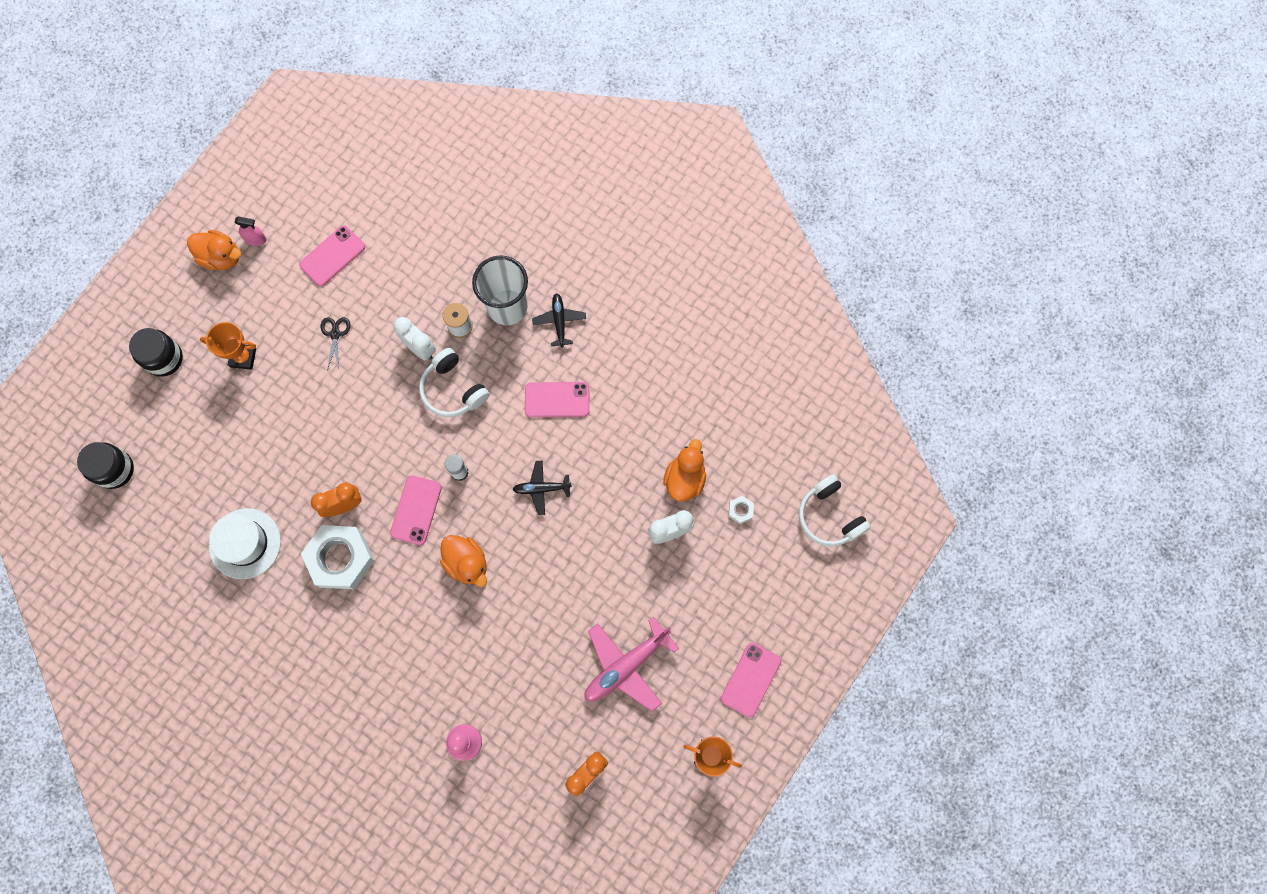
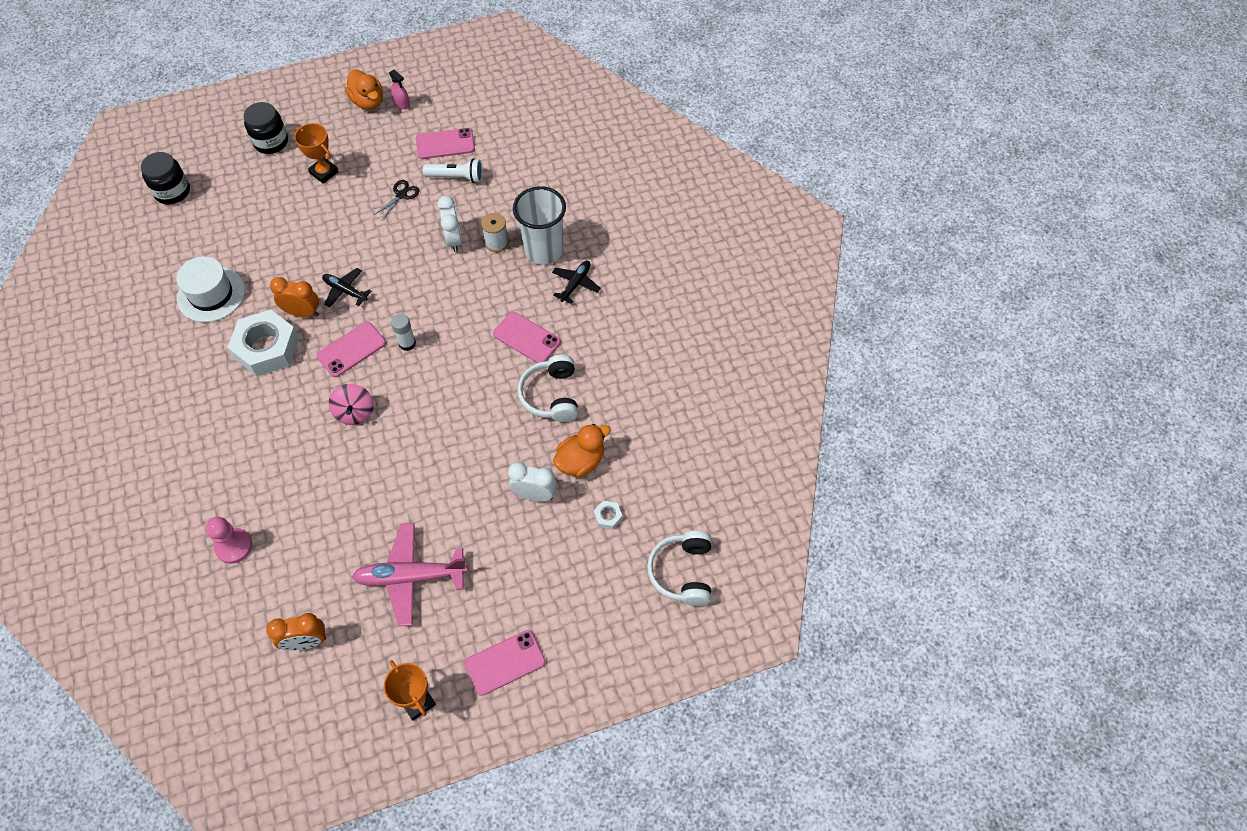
camera: 35 degrees right, 15 degrees down
white headphones [419,348,490,417] -> white headphones moved to [517,355,578,422]
orange duck [440,535,487,587] -> pink spinning top [329,384,374,425]
black plane [512,460,572,515] -> black plane moved to [322,268,372,308]
none -> white flashlight [423,158,483,183]

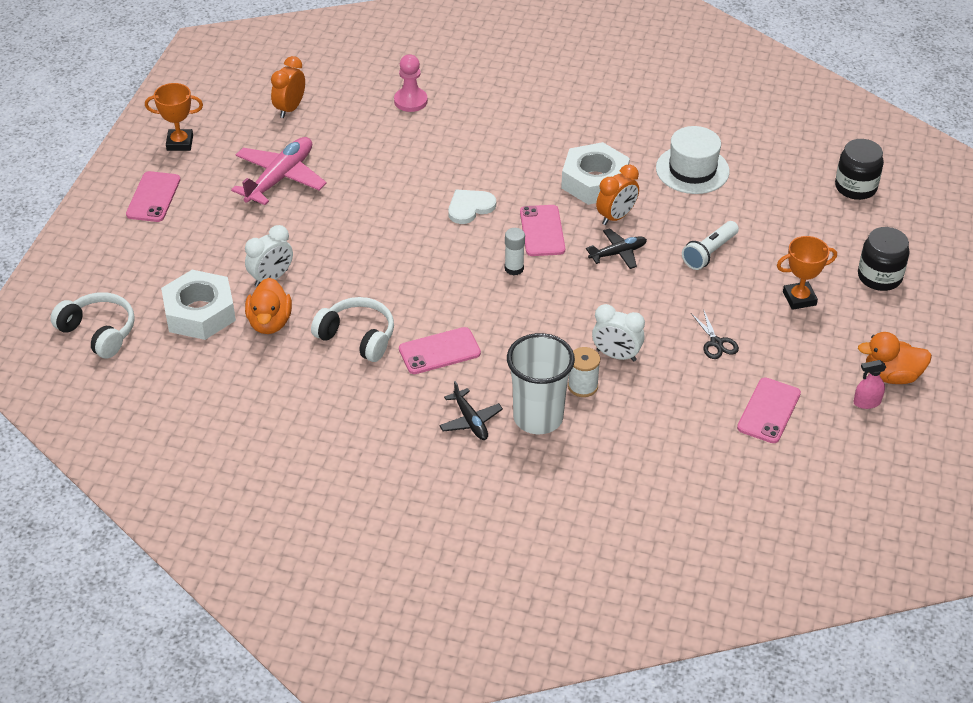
camera: 125 degrees right, 15 degrees down
pink spinning top [329,384,374,425] -> white heart [448,190,496,224]
white flashlight [423,158,483,183] -> white flashlight moved to [682,221,739,270]
white nut [594,501,623,530] -> white nut [161,270,236,340], size x2.46

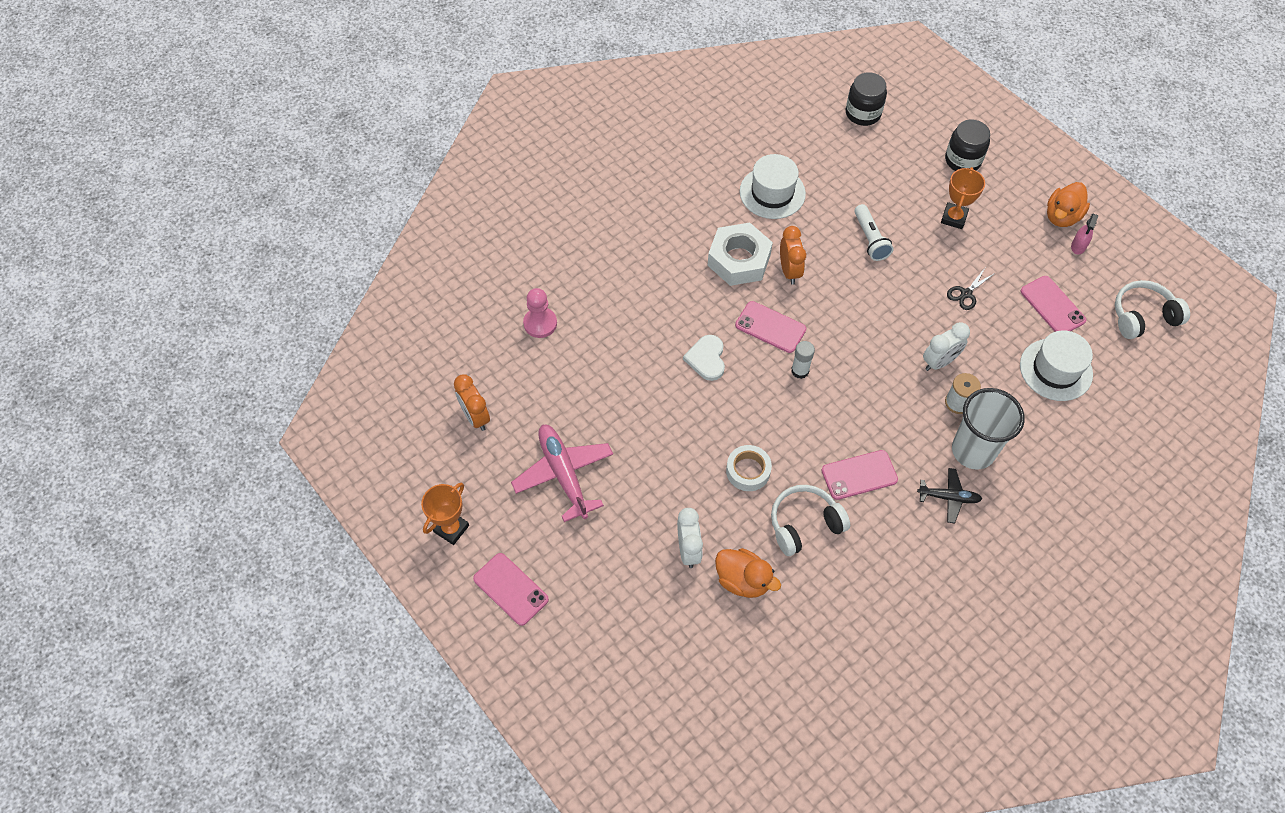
camera: 55 degrees left, 15 degrees up
white headphones [50,292,135,358] -> white headphones moved to [1115,280,1190,339]
white nut [161,270,236,340] -> none
pink phone [399,327,481,374] -> pink phone turned 60 degrees clockwise [822,450,898,500]
black plane [586,228,647,269] -> none
black scissors [691,309,739,359] -> black scissors turned 120 degrees clockwise [947,268,995,310]
none -> white tape [726,445,772,491]
none -> white hat [1020,330,1093,401]

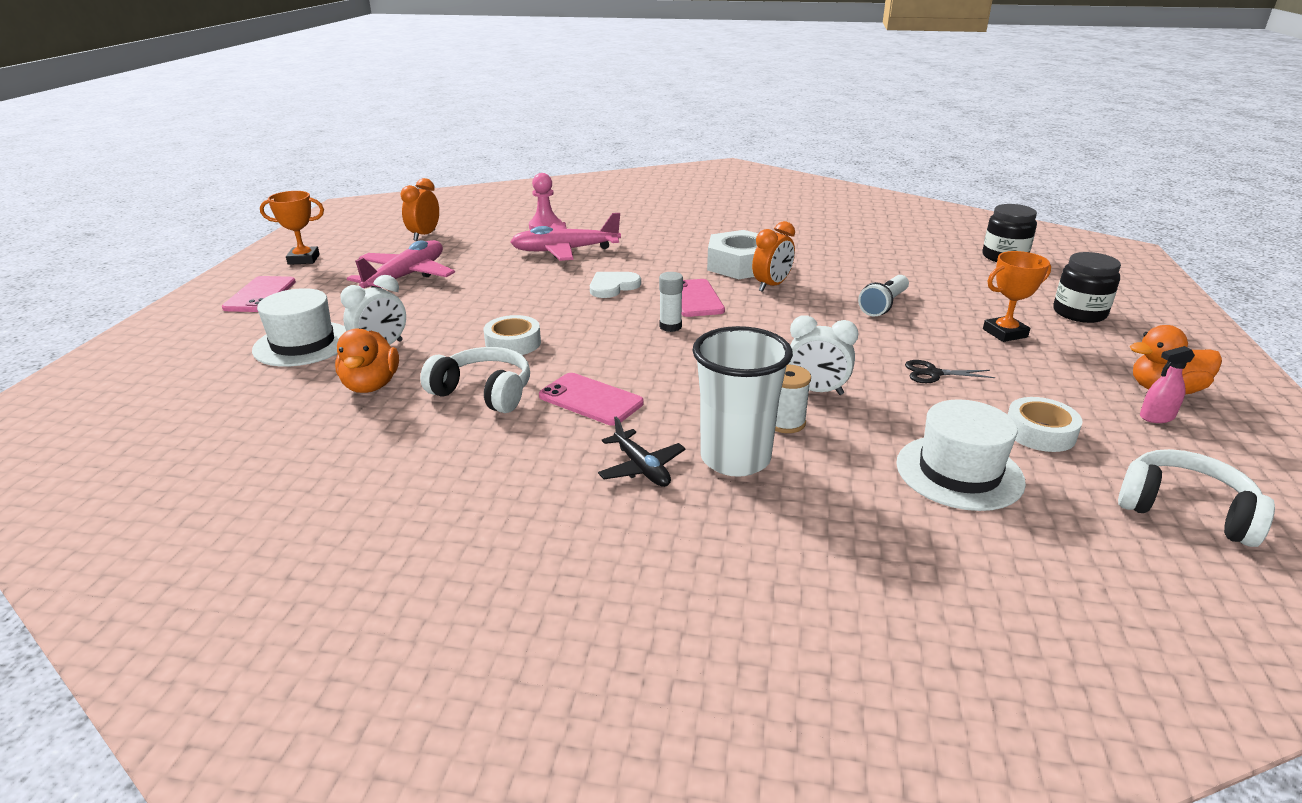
camera: 50 degrees right, 30 degrees down
white hat [740,154,806,219] -> white hat moved to [252,288,346,367]
pink phone [1020,276,1086,332] -> white tape [1008,397,1082,452]
none -> pink plane [510,213,621,261]

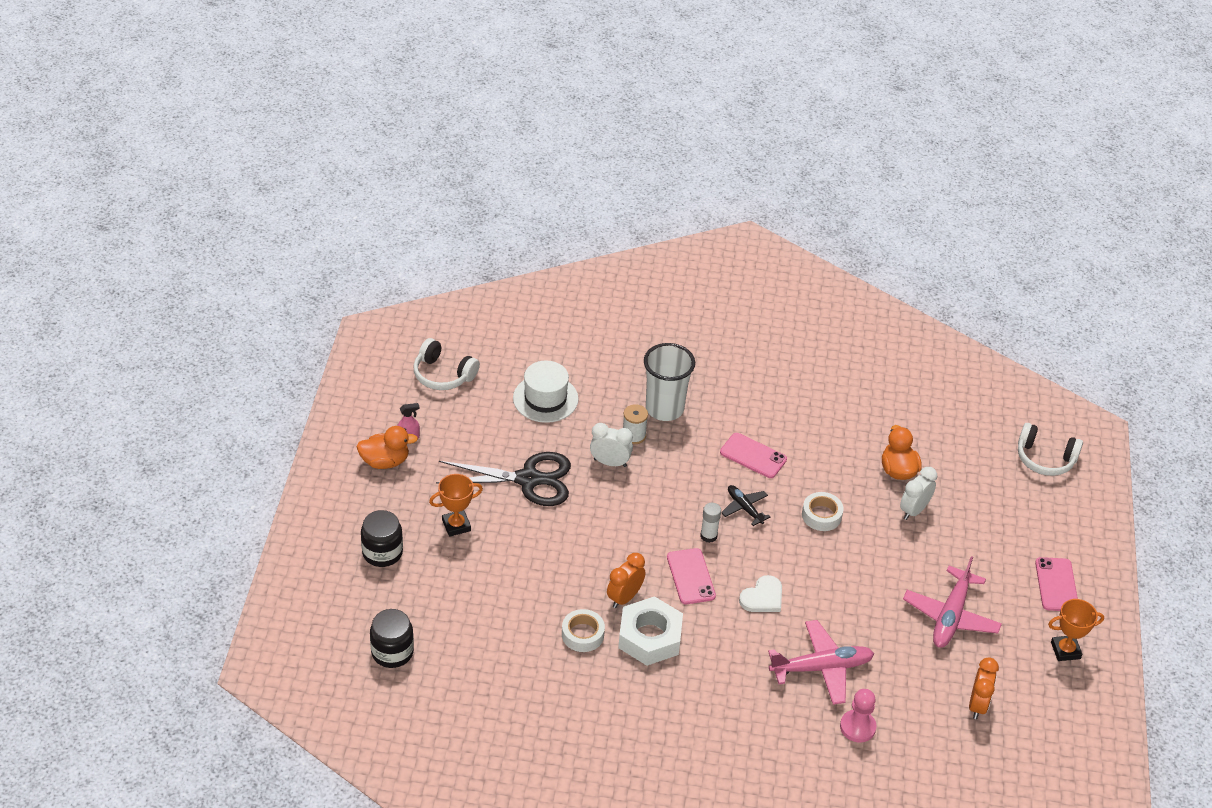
camera: 175 degrees right, 15 degrees up
white hat [252,288,346,367] -> none
white headphones [420,347,530,413] -> white headphones moved to [1018,423,1083,476]
black plane [598,417,686,487] -> black plane moved to [721,485,770,526]
white flashlight [858,275,909,316] -> none
black scissors [905,360,995,383] -> black scissors [436,452,571,506], size x2.36
white tape [1008,397,1082,452] -> white tape moved to [562,609,605,652]

